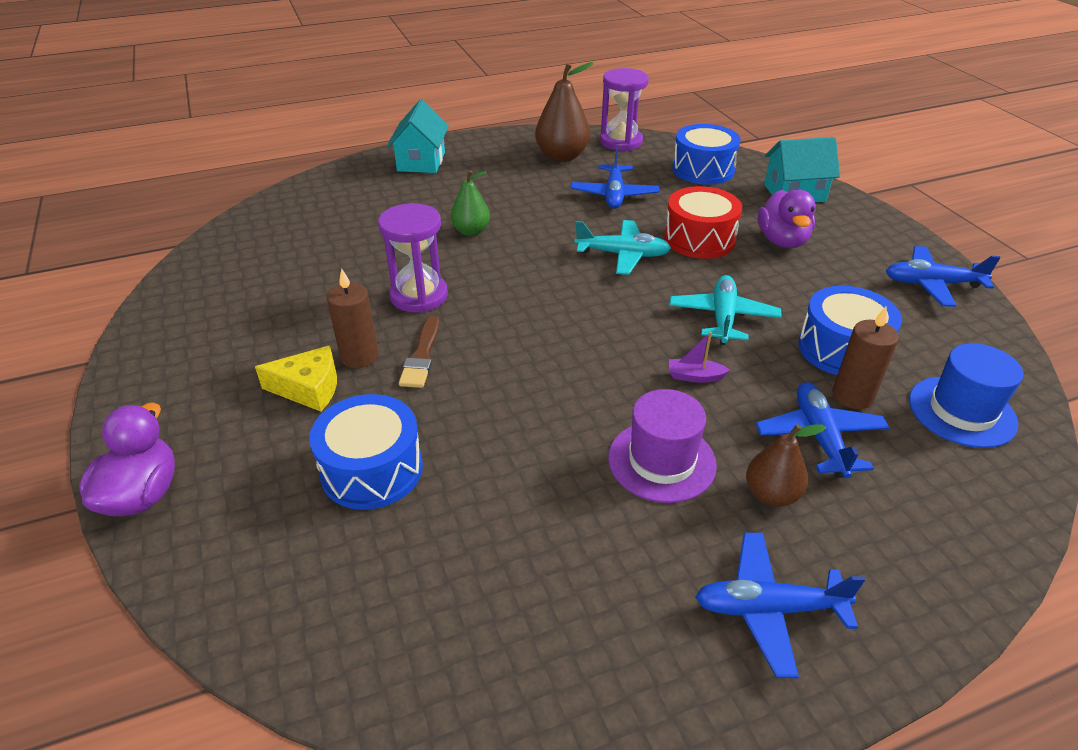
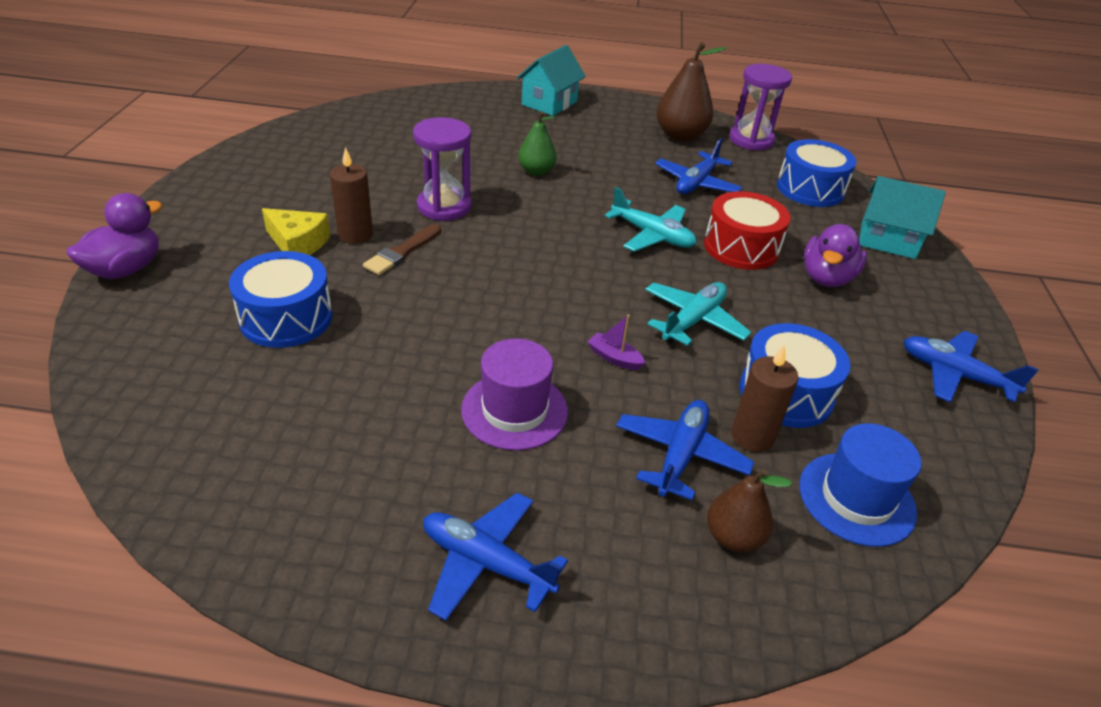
camera: 25 degrees right, 0 degrees up
brown pear [746,424,826,507] -> brown pear moved to [707,469,792,553]

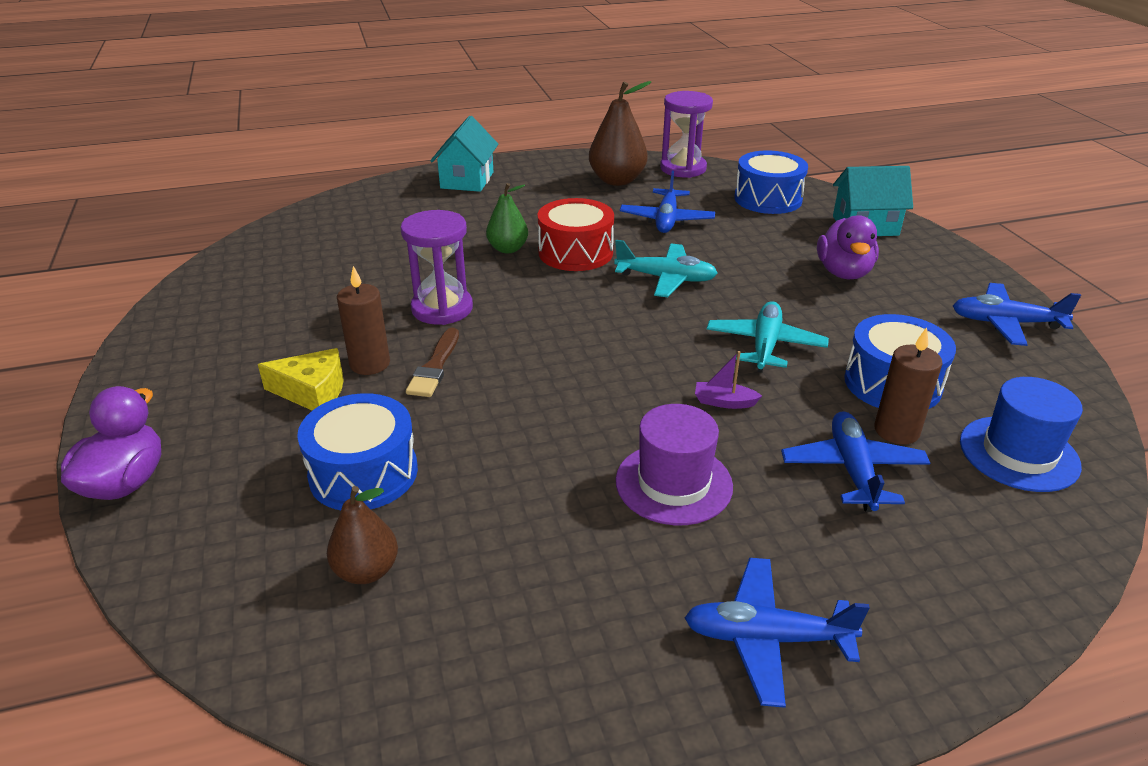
camera: 20 degrees left, 5 degrees down
red drum [704,191,791,270] -> red drum moved to [538,198,614,271]
brown pear [707,469,792,553] -> brown pear moved to [327,486,398,584]

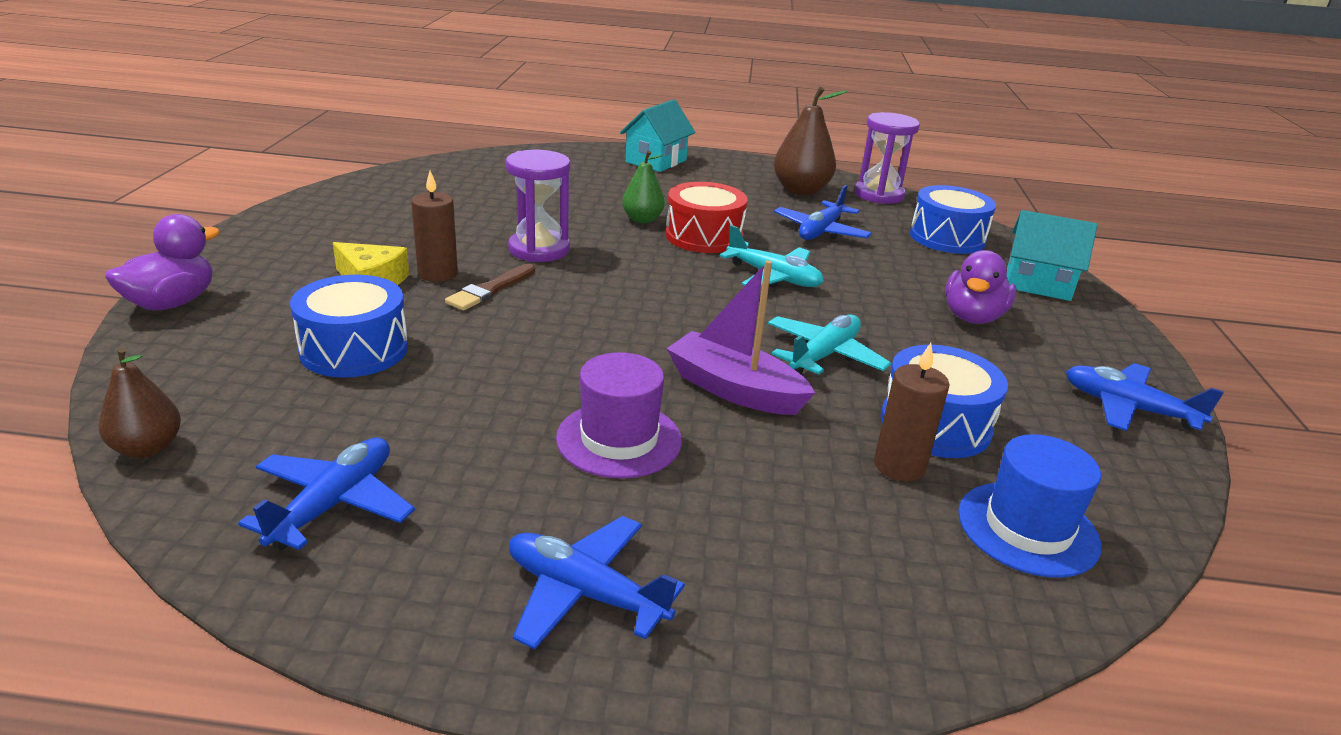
camera: 20 degrees right, 5 degrees down
brown pear [327,486,398,584] -> brown pear moved to [98,347,181,458]
purple boat [695,351,762,409] -> purple boat [666,260,815,415], size x2.15
blue plane [781,411,930,512] -> blue plane moved to [238,437,415,550]

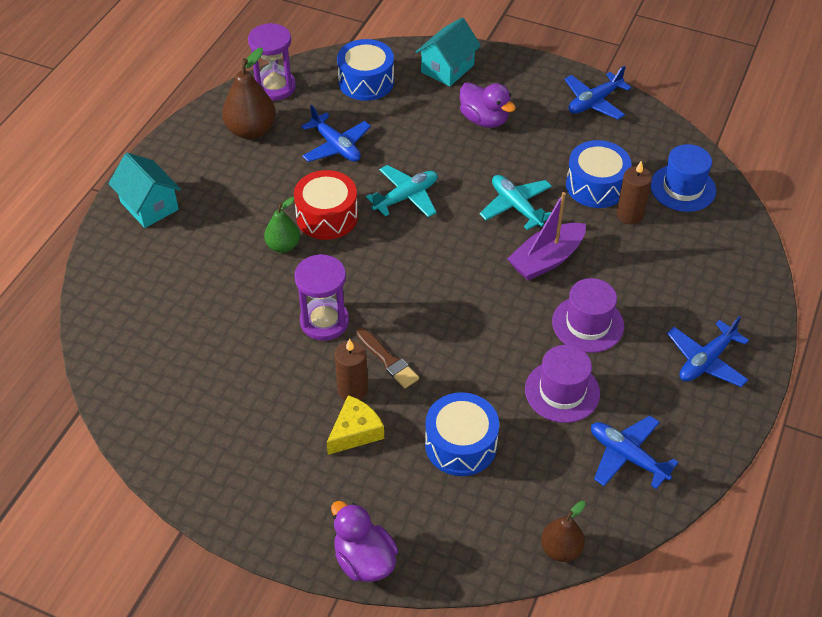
camera: 70 degrees left, 20 degrees up
none -> purple hat [525,345,600,423]

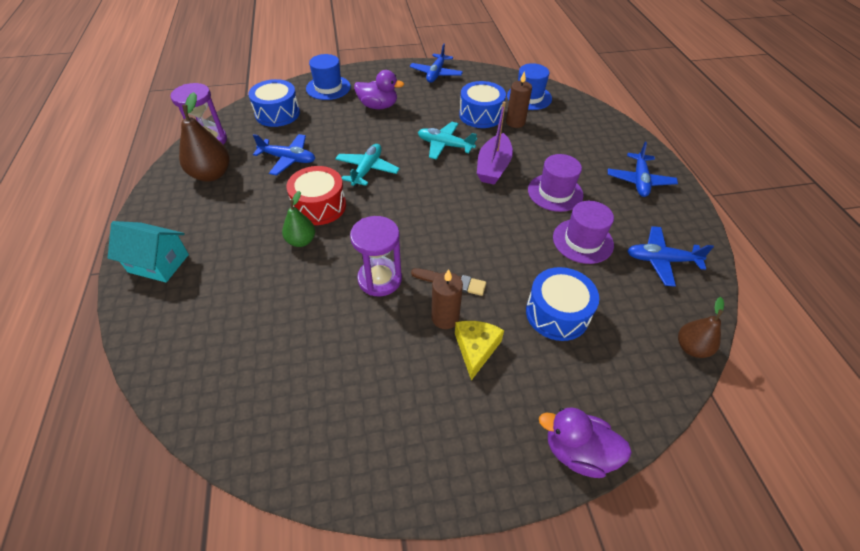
camera: 35 degrees left, 0 degrees up
turquoise house [416,17,481,87] -> blue hat [306,54,351,100]

